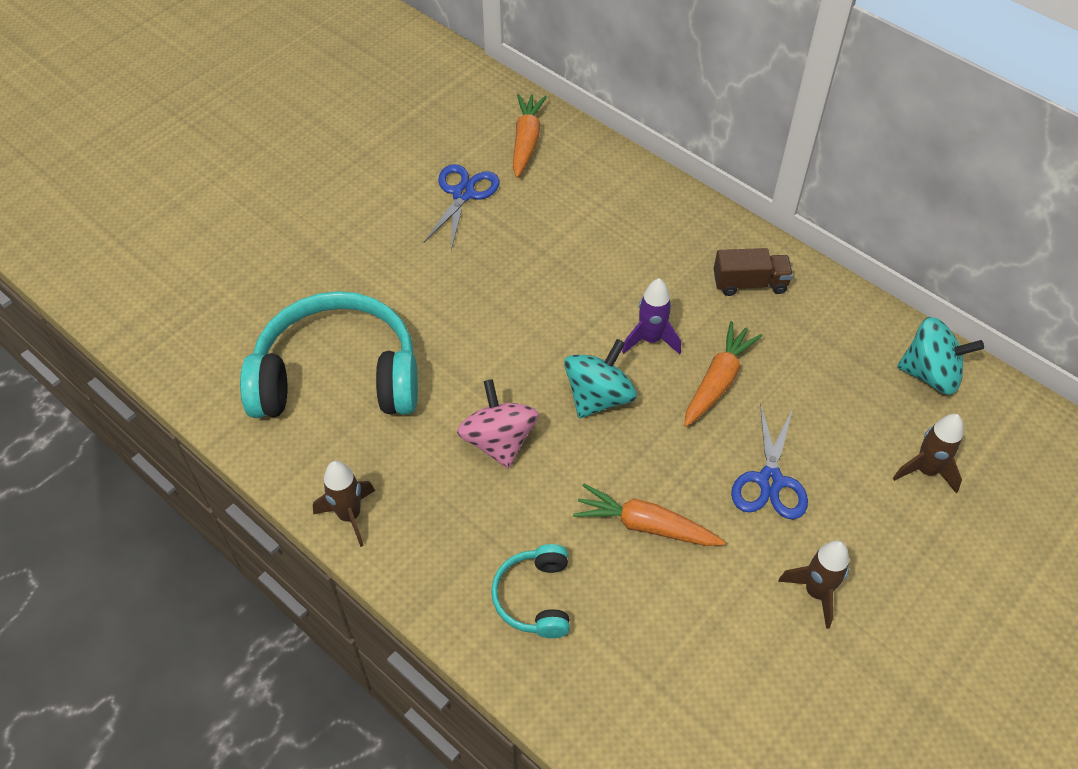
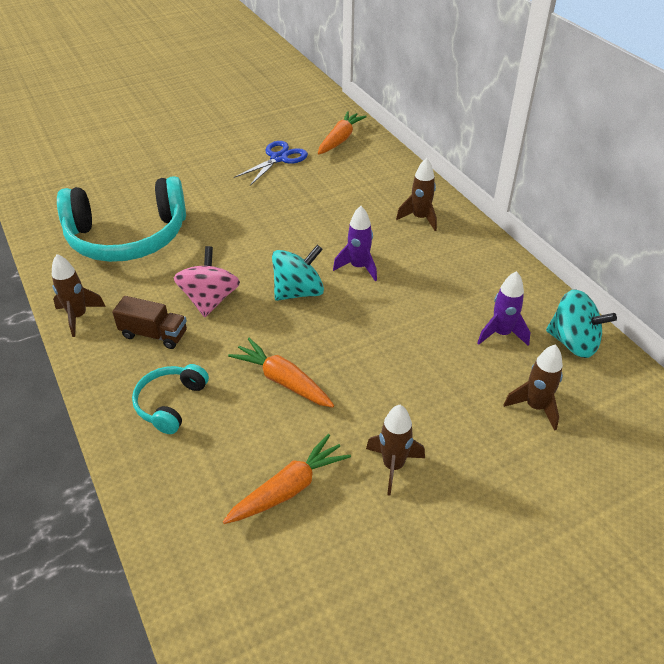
camera: 20 degrees right, 10 degrees down
turquoise headphones [240,291,418,418] -> turquoise headphones turned 150 degrees clockwise [57,176,186,262]
orange carrot [684,321,763,427] -> orange carrot moved to [223,434,351,524]
brown truck [714,248,793,296] -> brown truck moved to [112,296,187,349]
blue scissors [731,403,808,520] -> none
none -> brown rocket [396,158,437,231]
none -> purple rocket [477,271,530,346]

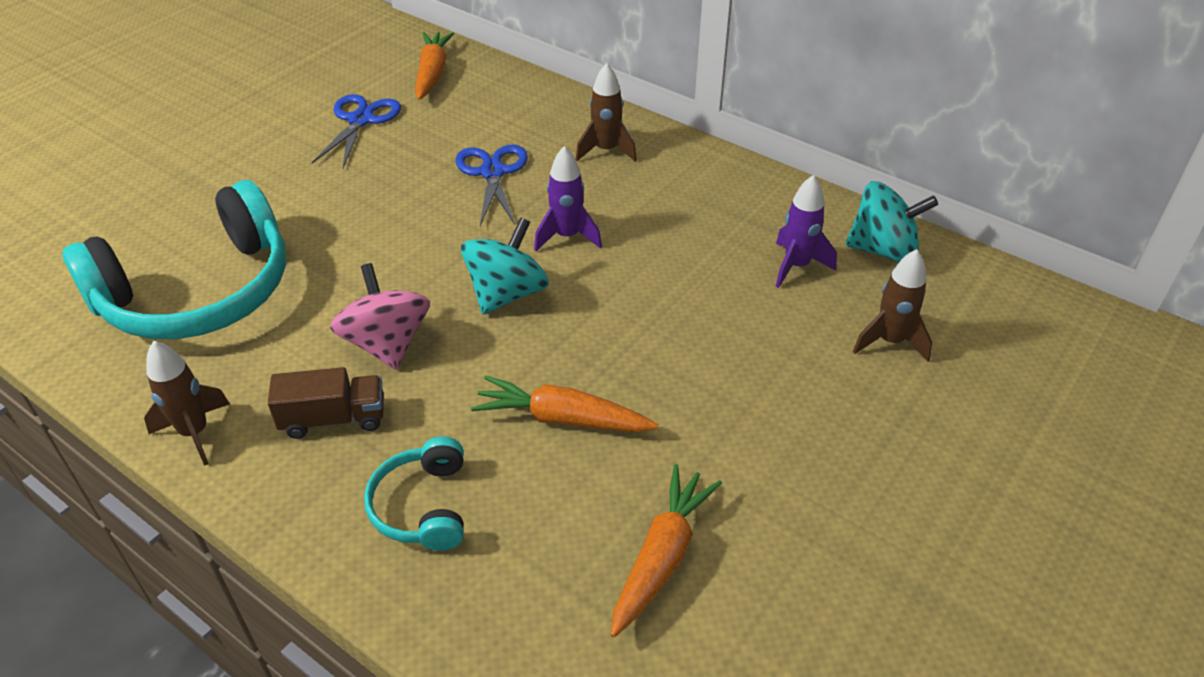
camera: 25 degrees left, 0 degrees up
brown rocket [366,405,425,496] -> none
none -> blue scissors [456,145,528,226]

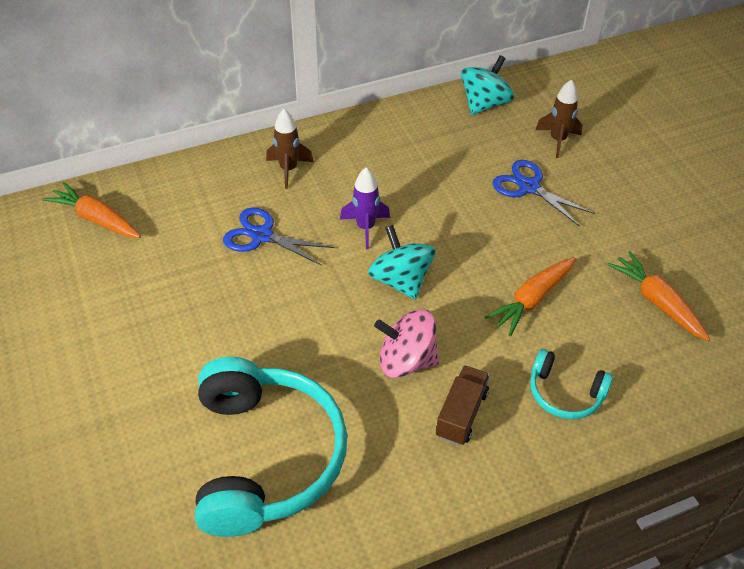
camera: 60 degrees left, 5 degrees up
brown rocket [144,341,230,466] -> none
blue scissors [312,94,401,168] -> blue scissors moved to [492,160,595,227]
purple rocket [776,175,837,288] -> none

